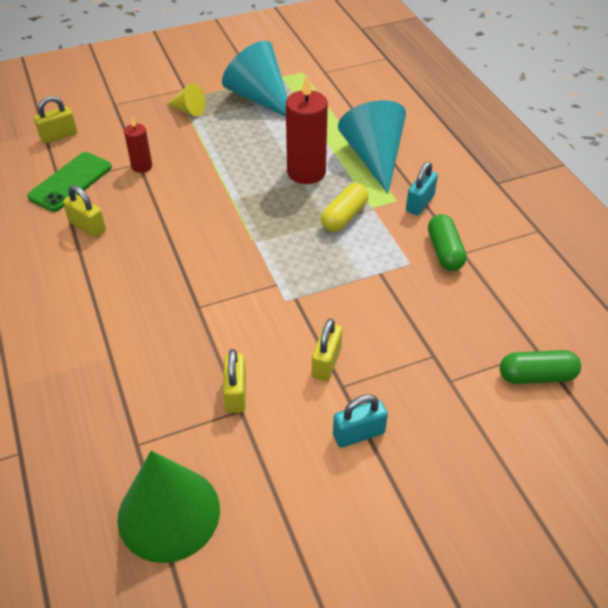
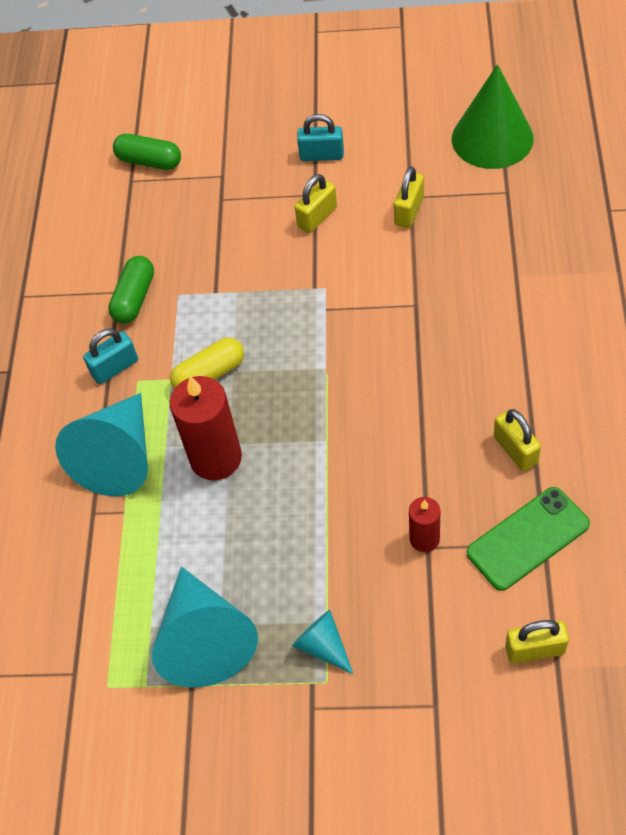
camera: 150 degrees left, 10 degrees up
yellow cone [166,83,205,117] -> turquoise cone [292,610,353,674]

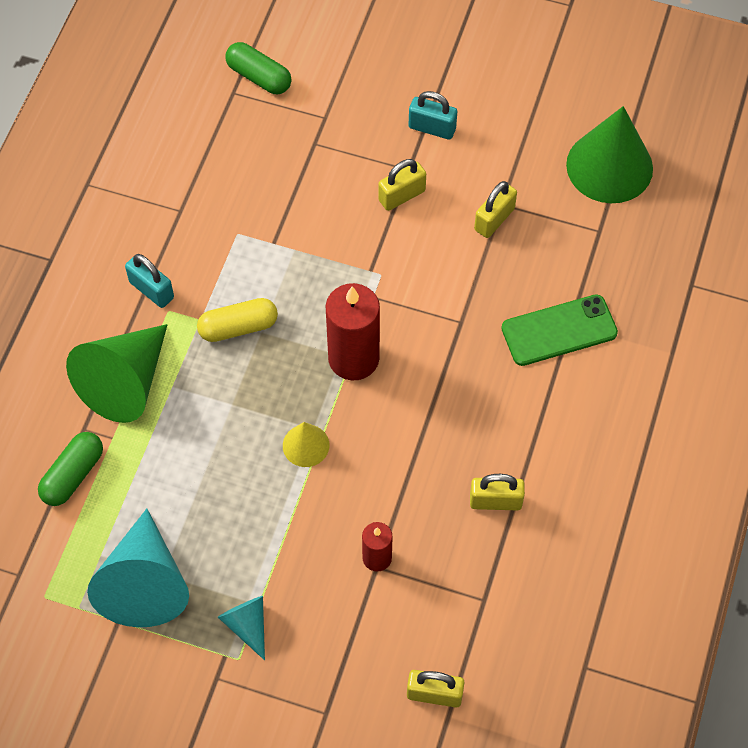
camera: 10 degrees right, 5 degrees up
turquoise cone [55,393,148,496] -> green cone [66,324,168,423]
turquoise padlock [83,328,138,384] -> turquoise padlock turned 60 degrees clockwise [125,254,174,308]
green capsule [108,256,154,324] -> green capsule moved to [38,432,103,506]
red candle [169,376,242,481] -> red candle moved to [325,283,380,380]
green phone [467,487,590,591] -> green phone moved to [502,294,618,366]
yellow padlock [494,409,541,471] -> yellow padlock turned 75 degrees counterclockwise [470,474,525,510]
none -> yellow cone [283,422,330,467]

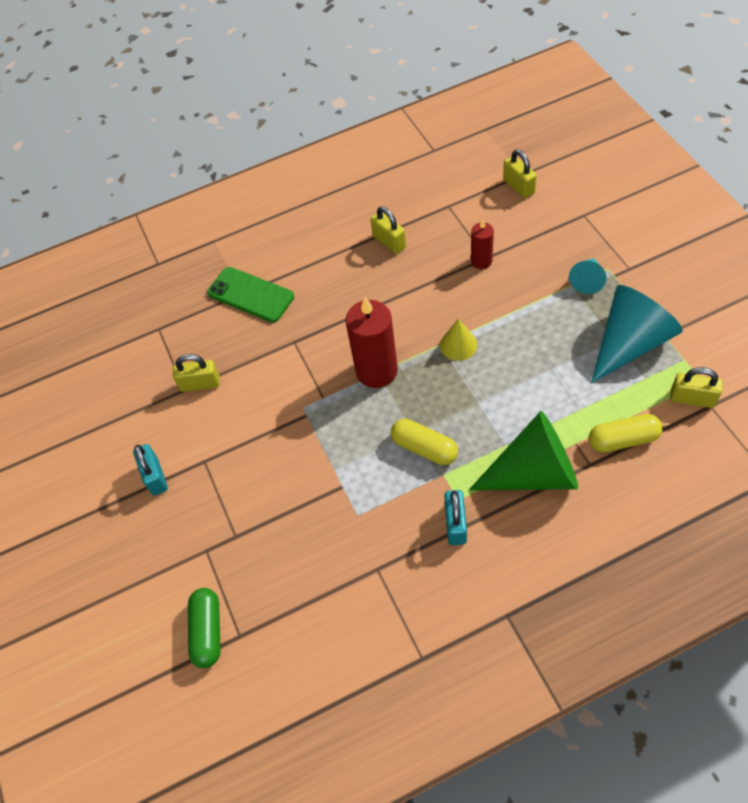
camera: 125 degrees left, 5 degrees down
green capsule [38,432,103,506] -> yellow capsule [589,414,663,452]
yellow padlock [378,159,426,211] -> yellow padlock moved to [670,367,723,408]
green cone [566,106,653,203] -> none

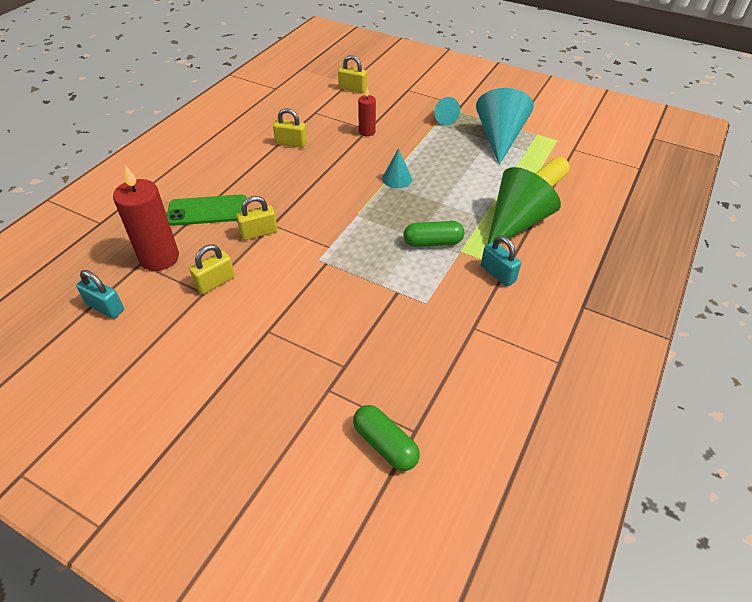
camera: 45 degrees left, 10 degrees down
turquoise padlock [133,444,168,496] -> turquoise padlock moved to [76,270,124,319]
red candle [346,297,398,388] -> red candle moved to [113,165,179,271]
yellow capsule [391,419,458,465] -> green capsule [403,221,465,247]
yellow cone [440,319,477,361] -> turquoise cone [382,148,412,188]
yellow padlock [670,367,723,408] -> yellow padlock moved to [236,196,277,240]

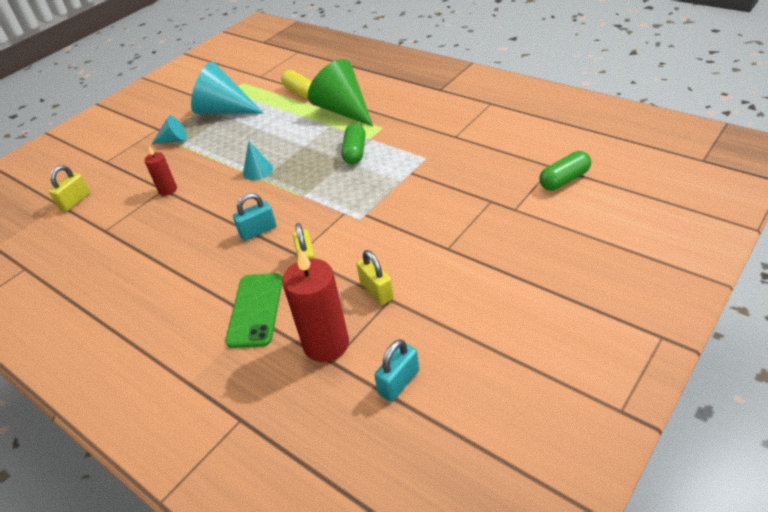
camera: 75 degrees left, 5 degrees down
yellow padlock [273,108,307,148] -> none
turquoise padlock [481,235,521,286] -> turquoise padlock moved to [233,193,276,241]

